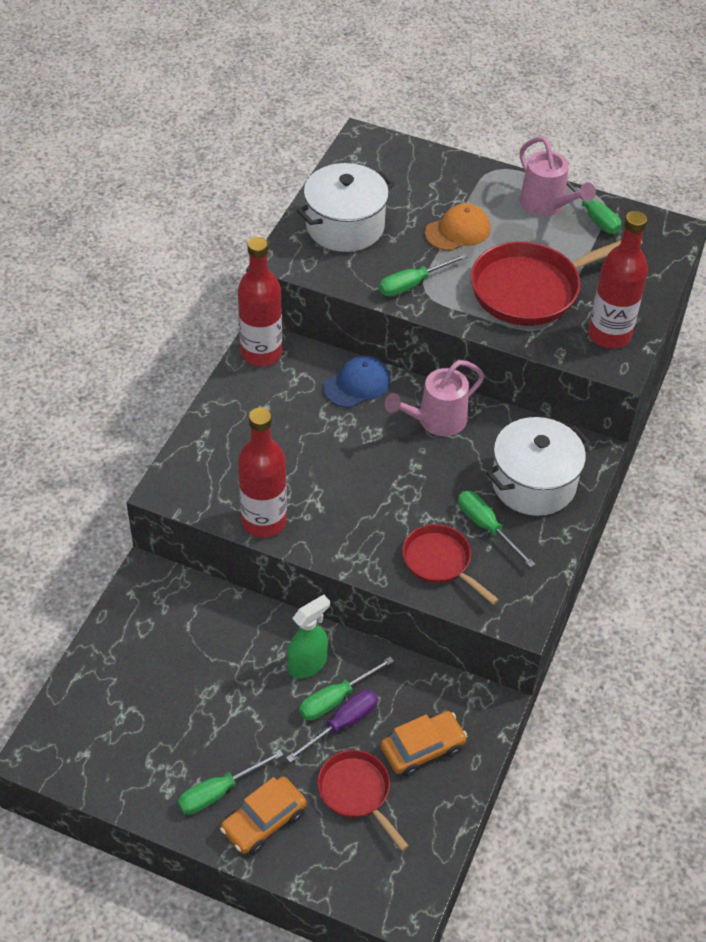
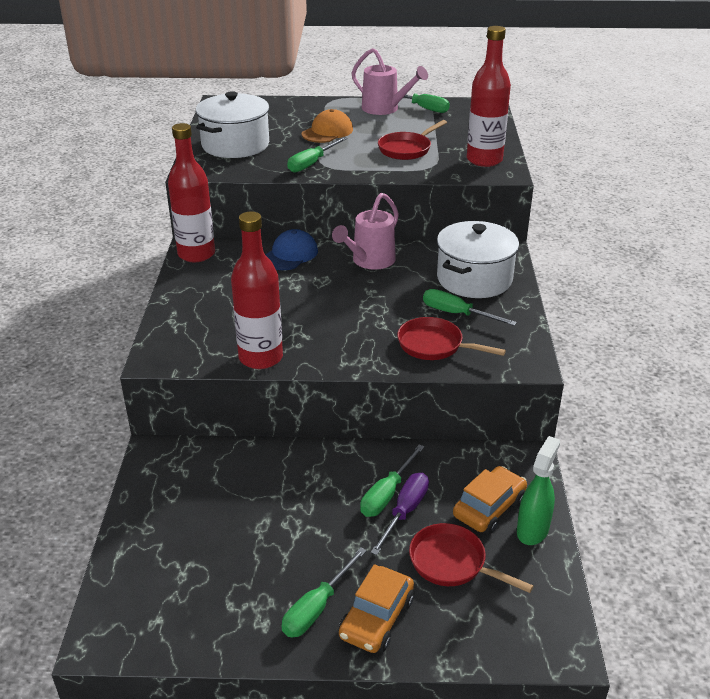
camera: 20 degrees left, 15 degrees down
green spray bottle [287,594,330,679] -> green spray bottle moved to [517,436,560,545]
red pan [471,240,643,326] -> red pan [378,120,447,160], size x0.58

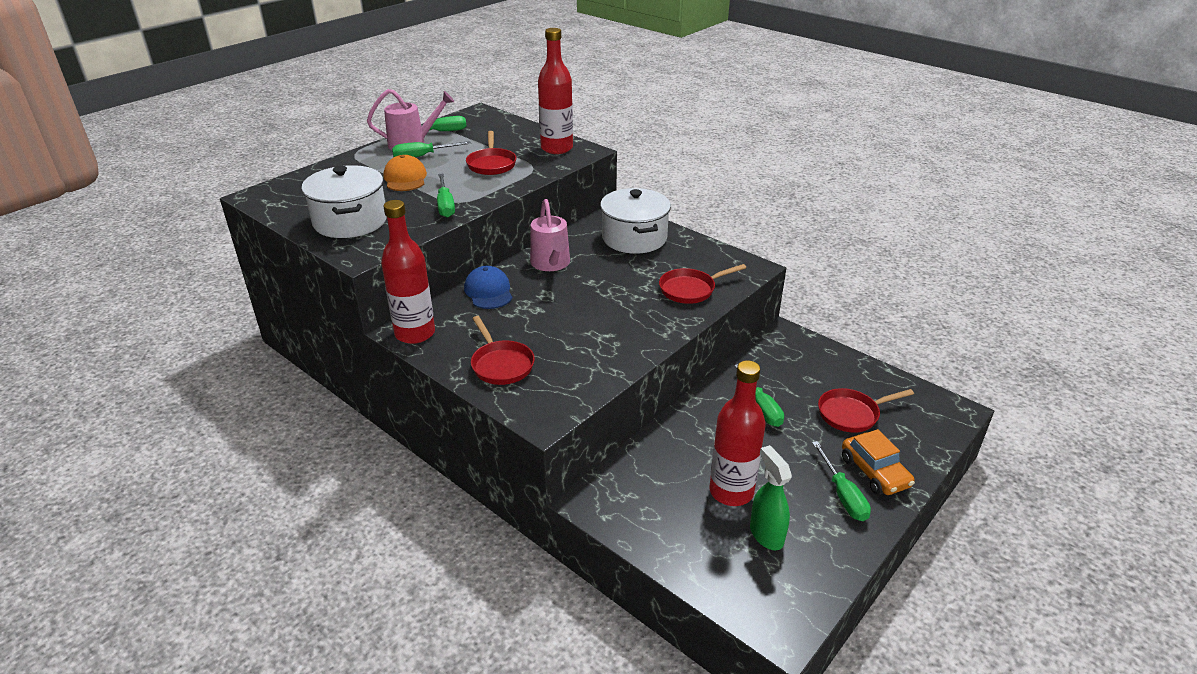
camera: 50 degrees left, 0 degrees up
red bottle [231,212,283,369] -> red bottle moved to [709,360,765,506]
purple screwdriver [371,473,429,555] -> none
green screwdriver [423,289,517,326] -> green screwdriver moved to [392,141,471,157]
orange car [453,466,527,534] -> none
green spray bottle [517,436,560,545] -> green spray bottle moved to [750,445,792,550]
none -> red pan [471,316,535,385]

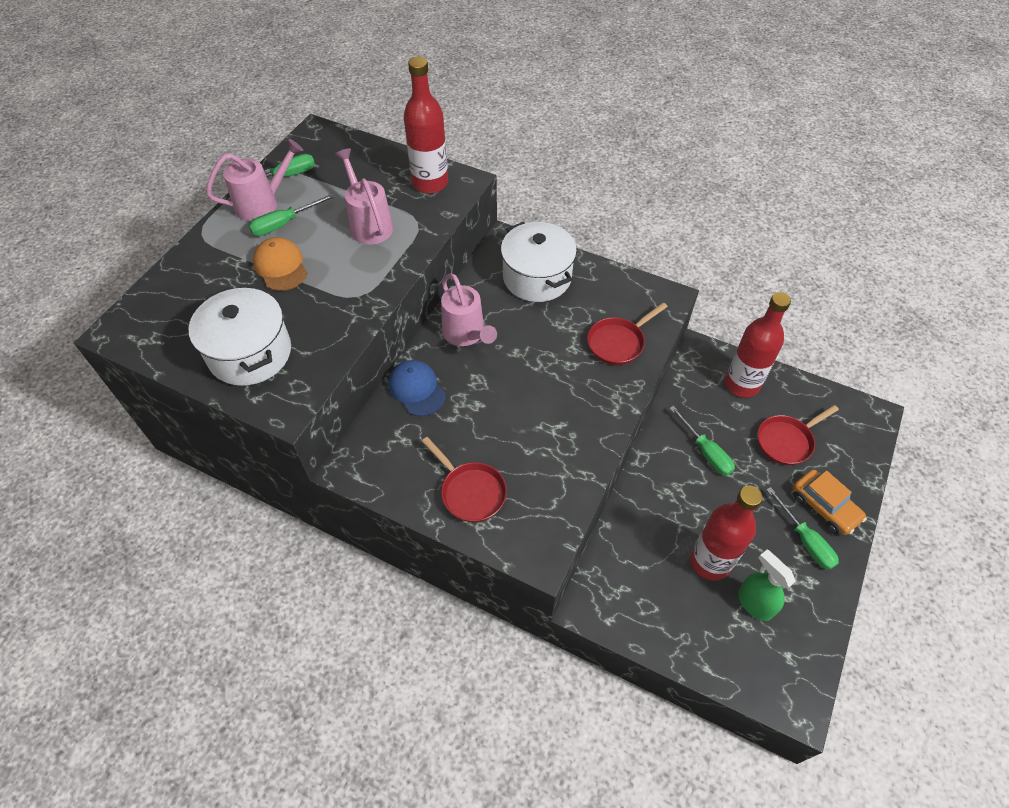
camera: 15 degrees left, 20 degrees up
red bottle [381,200,435,344] -> red bottle moved to [725,292,791,398]
green screwdriver [437,174,455,218] -> none
red pan [466,131,516,175] -> pink watering can [335,148,393,245]

